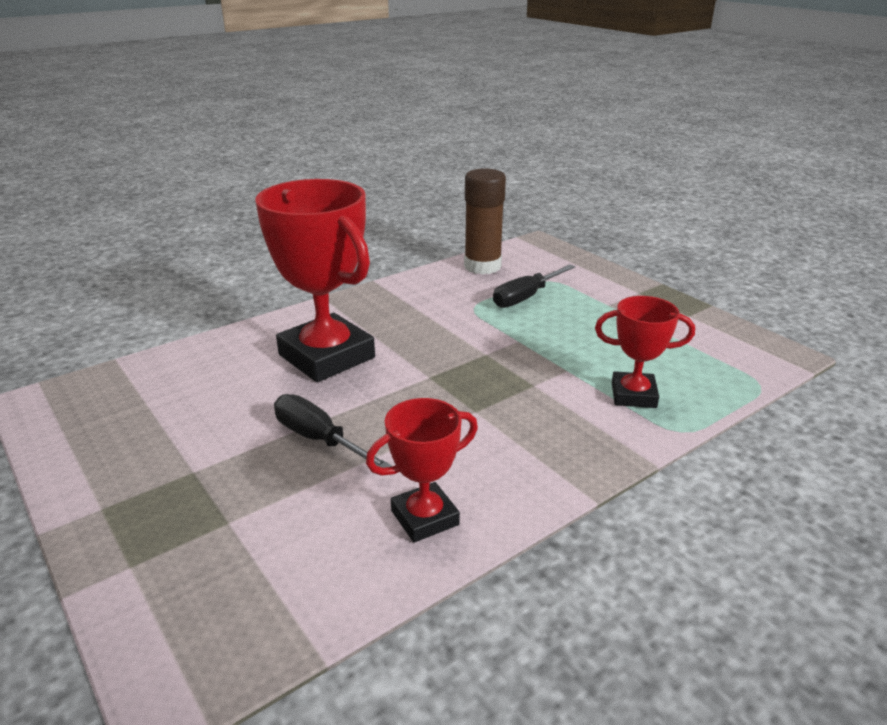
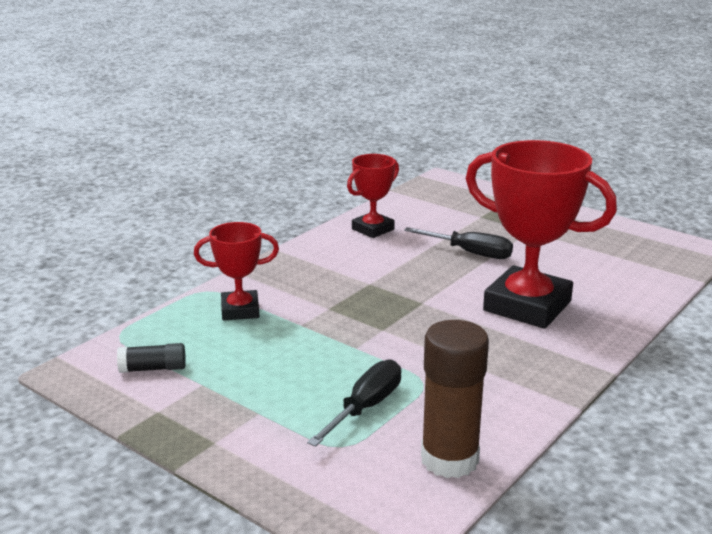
camera: 165 degrees right, 5 degrees down
none -> black glue stick [117,343,186,373]

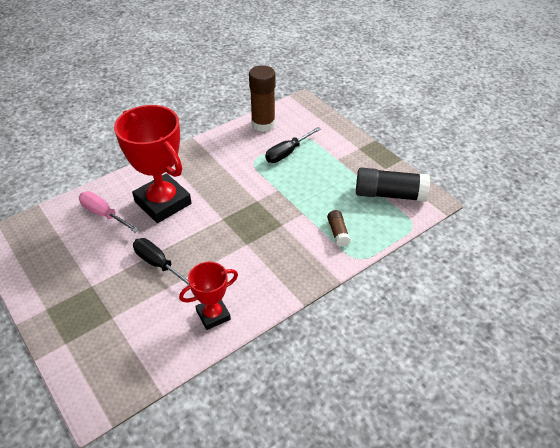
camera: 165 degrees left, 20 degrees up
black glue stick [117,343,186,373] -> black glue stick [356,168,430,202], size x1.98
red trophy [194,222,279,320] -> brown glue stick [327,210,351,247]
none -> pink screwdriver [79,191,139,232]

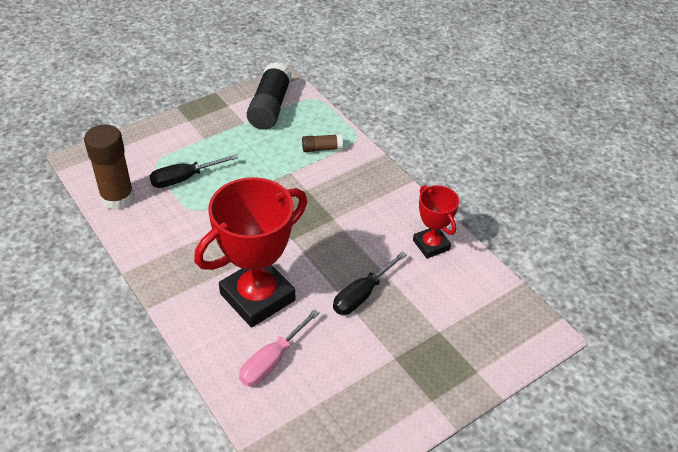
camera: 90 degrees left, 0 degrees up
black screwdriver [265,127,321,163] -> black screwdriver turned 105 degrees clockwise [149,154,238,188]

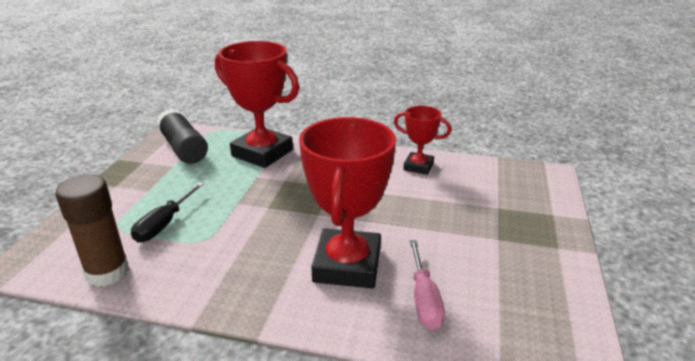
camera: 40 degrees left, 15 degrees down
brown glue stick [302,134,343,152] -> red trophy [215,41,299,168]
black screwdriver [333,251,407,315] -> none

